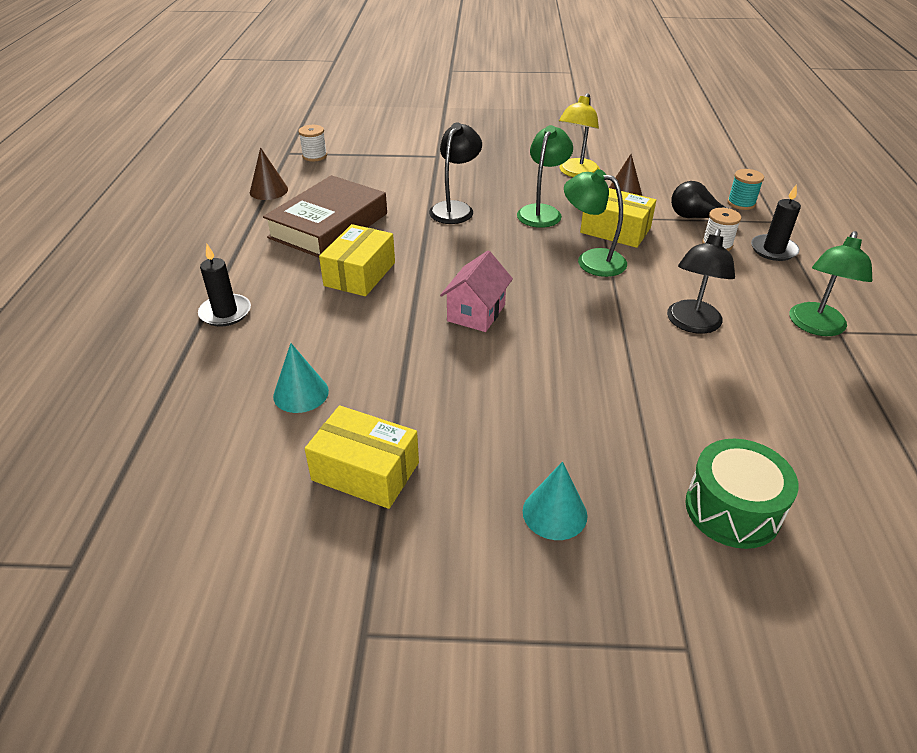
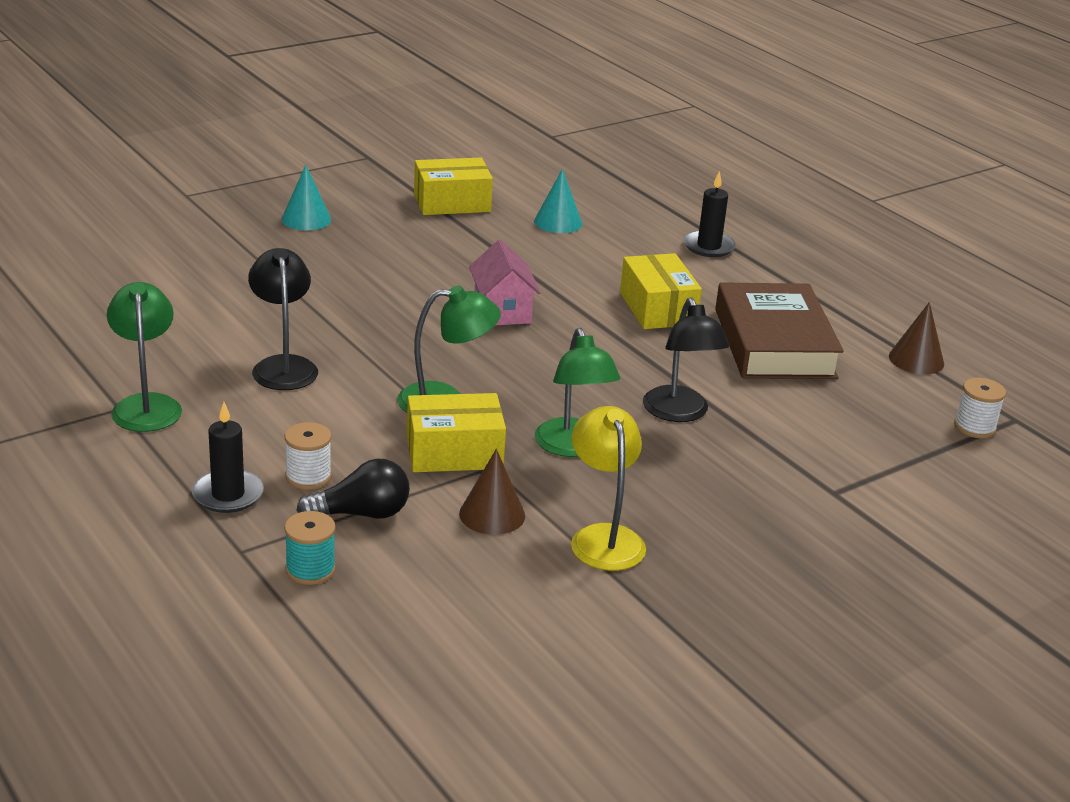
camera: 140 degrees right, 10 degrees down
green drum [685,439,799,549] -> none

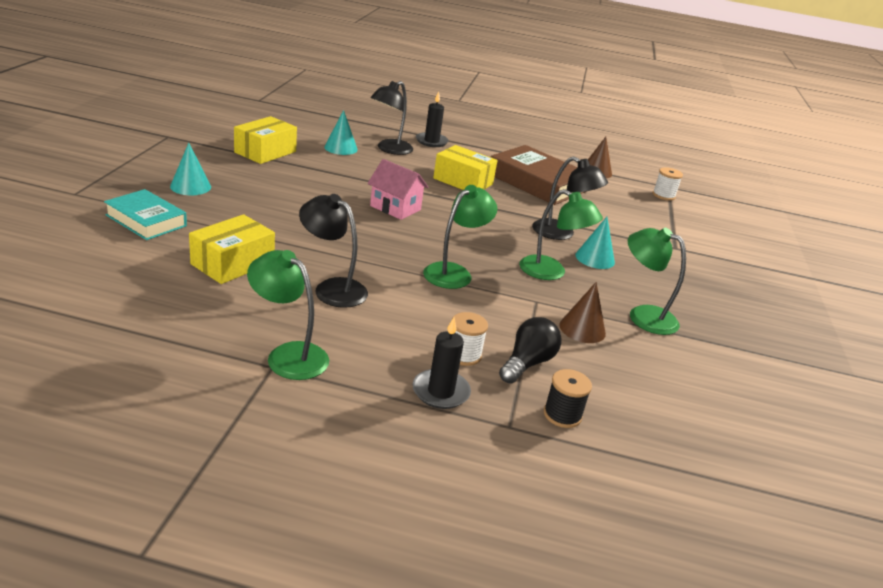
camera: 45 degrees left, 0 degrees up
turquoise spool [284,511,336,585] -> black spool [544,369,592,428]
yellow box [407,393,506,472] -> yellow box moved to [189,214,275,284]
yellow lamp [571,406,646,571] -> green lamp [628,228,686,335]
none -> turquoise book [104,189,187,240]
none -> black lamp [370,81,413,155]
none -> turquoise cone [575,217,615,269]

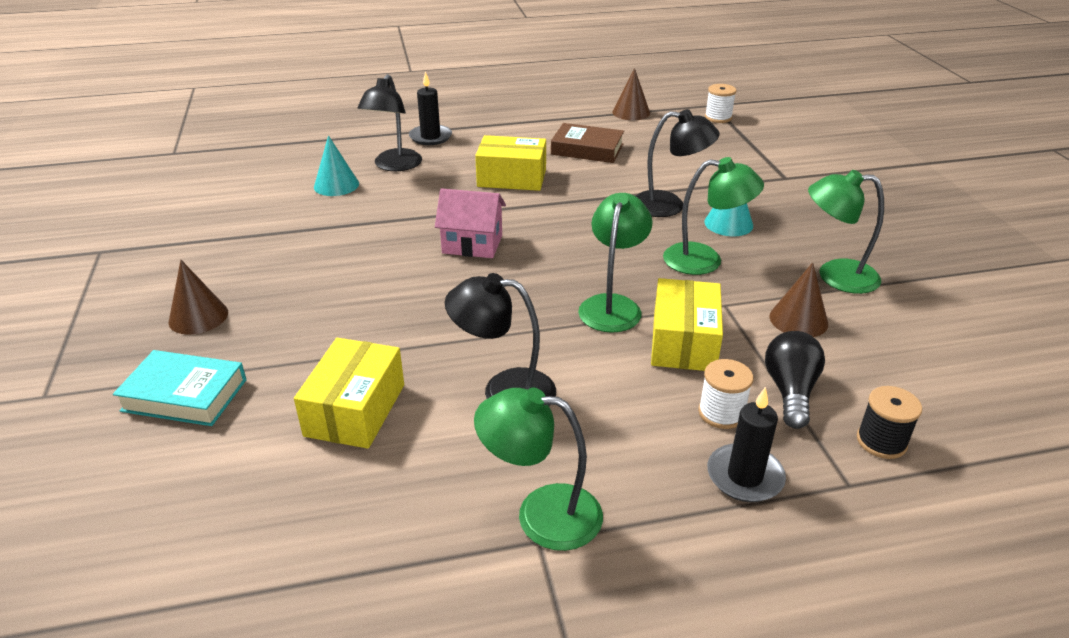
camera: 20 degrees left, 5 degrees up
turquoise cone [170,143,211,195] -> brown cone [168,260,228,335]
yellow box [234,116,297,164] -> yellow box moved to [651,278,723,371]
brown book [491,145,587,205] -> brown book [551,123,624,163], size x0.62

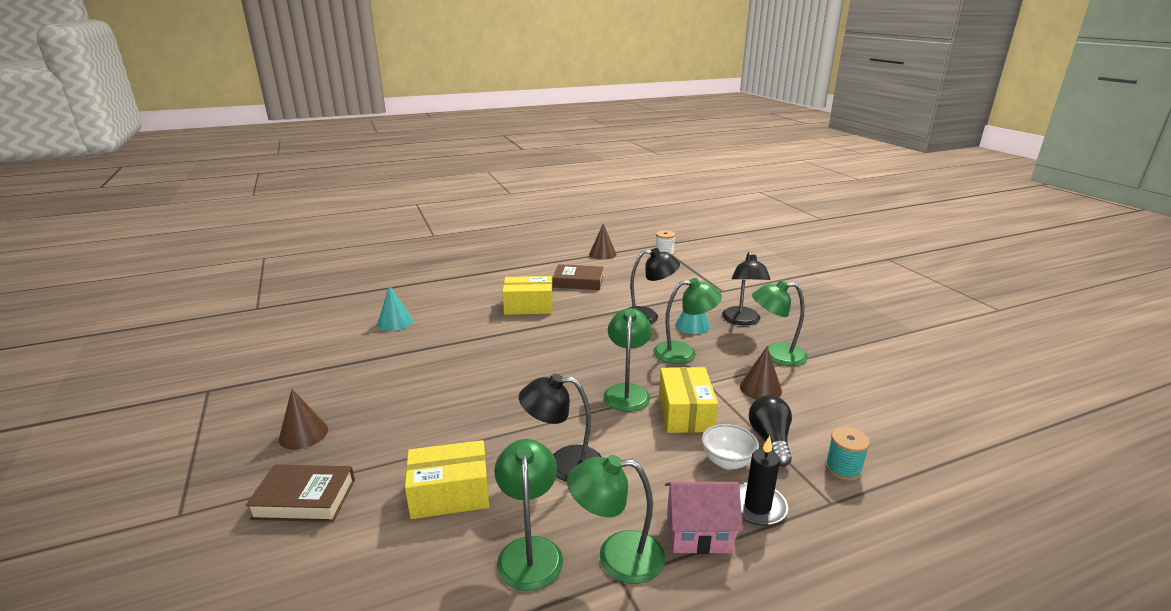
camera: 10 degrees left, 10 degrees down
turquoise book [113,350,247,426] -> brown book [246,465,355,522]
yellow box [294,338,404,449] -> yellow box turned 75 degrees clockwise [405,440,490,519]
black lamp [357,74,422,171] -> black lamp moved to [722,251,771,325]
black candle [409,71,452,145] -> none
pink house [435,188,506,258] -> pink house moved to [665,482,743,554]
white spool [698,359,753,429] -> white bowl [702,424,759,469]
black spool [857,386,922,459] -> turquoise spool [825,427,870,481]
none -> green lamp [494,439,563,591]

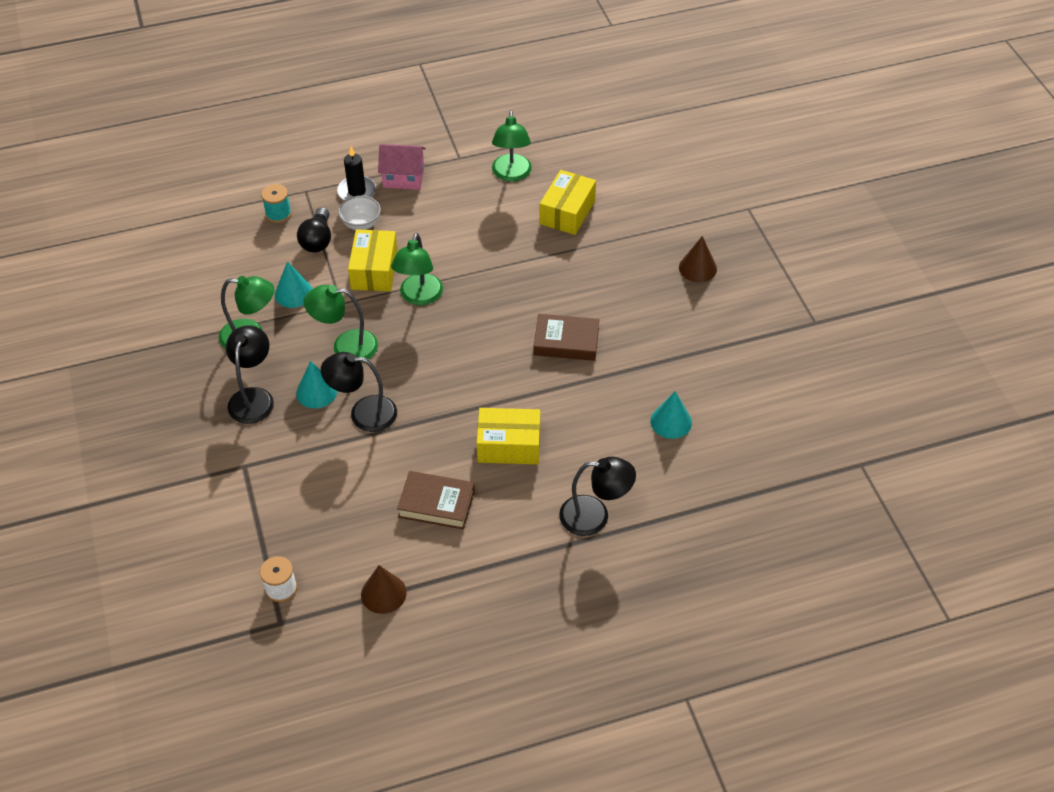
camera: 175 degrees left, 25 degrees up
brown book [246,465,355,522] -> brown book moved to [534,314,600,361]
yellow box [405,440,490,519] -> yellow box turned 60 degrees counterclockwise [540,170,596,235]
black lamp [519,374,602,482] -> black lamp moved to [559,457,636,536]
green lamp [567,455,665,584] -> none
brown cone [740,346,782,399] -> turquoise cone [274,261,313,308]

